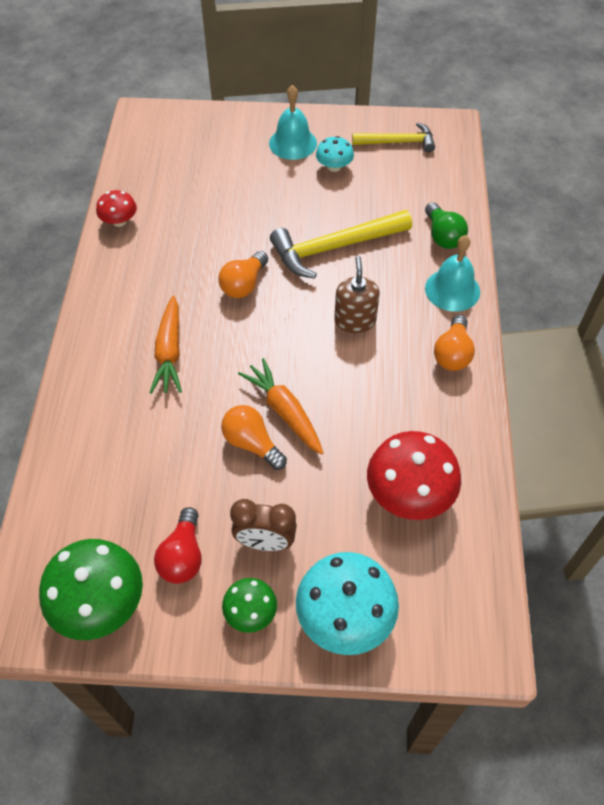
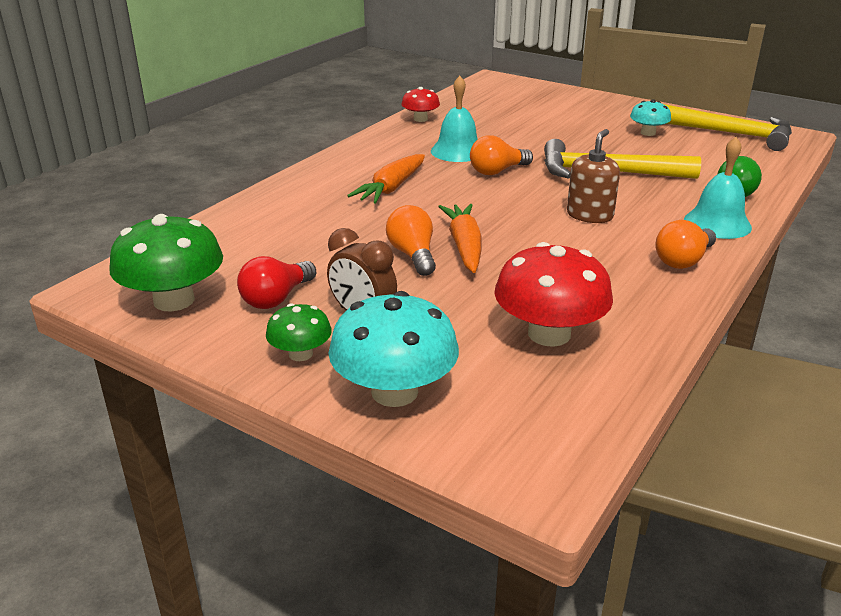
camera: 30 degrees right, 25 degrees down
turquoise bell [269,85,317,160] -> turquoise bell moved to [431,76,478,162]
yellow hammer [352,122,435,152] -> yellow hammer [664,104,792,151], size x1.57

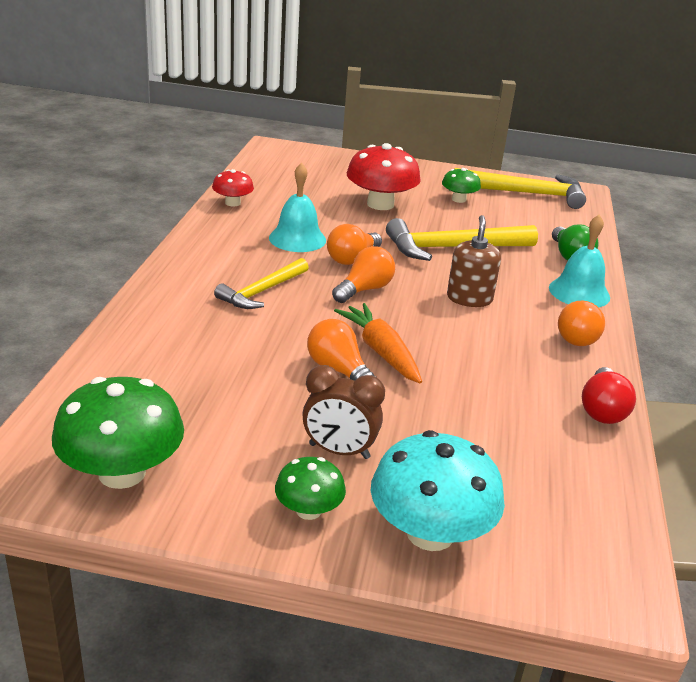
camera: 25 degrees left, 0 degrees up
red light bulb [237,256,316,309] -> red light bulb moved to [582,367,636,424]
orange carrot [347,154,425,204] -> yellow hammer [214,258,309,309]
red mushroom [494,242,613,347] -> red mushroom moved to [347,143,421,210]
turquoise mushroom [630,99,671,136] -> green mushroom [442,168,481,203]
none -> orange light bulb [332,246,395,303]

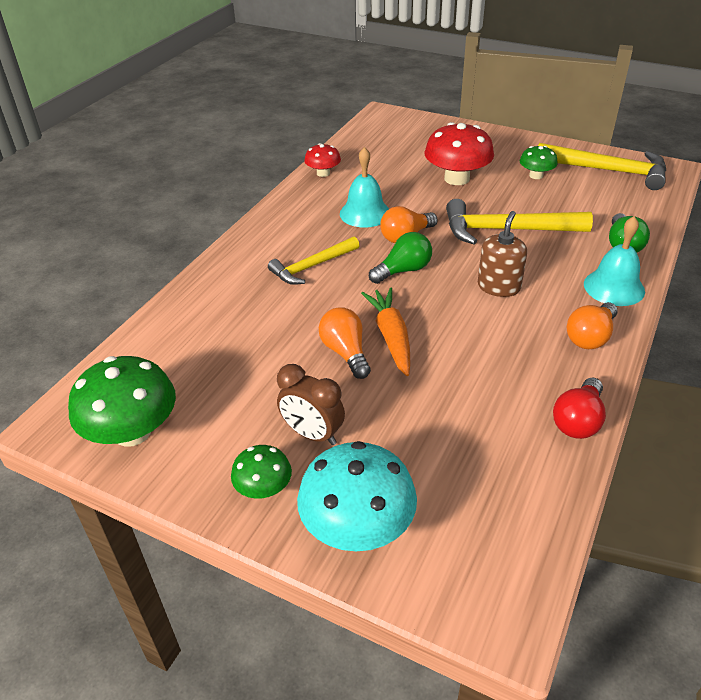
camera: 20 degrees right, 10 degrees up
orange light bulb [332,246,395,303] -> green light bulb [369,232,432,284]

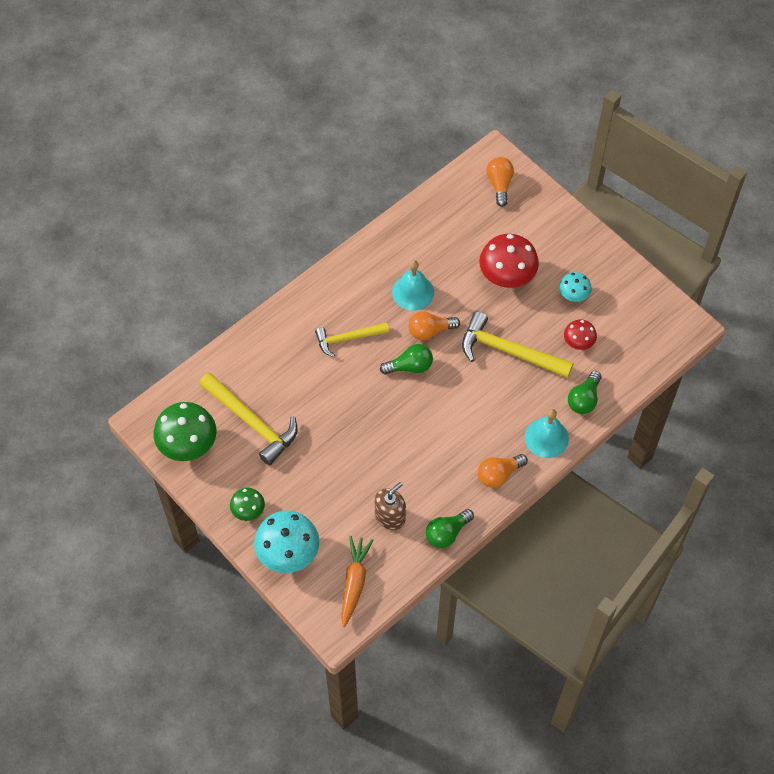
camera: 20 degrees right, 20 degrees up
brown clock [277,364,345,445] -> none
red mushroom [304,143,341,177] -> red mushroom moved to [564,319,597,350]
orange light bulb [319,307,371,379] -> orange light bulb moved to [487,157,514,207]
orange carrot [361,287,410,376] -> orange carrot moved to [341,536,373,627]
brown soap dispenser [478,211,527,297] -> brown soap dispenser moved to [375,482,406,530]
green mushroom [520,146,558,179] -> turquoise mushroom [559,272,592,302]
yellow hammer [538,143,666,190] -> yellow hammer moved to [199,372,298,465]
red light bulb [553,377,606,439] -> green light bulb [426,509,474,548]

